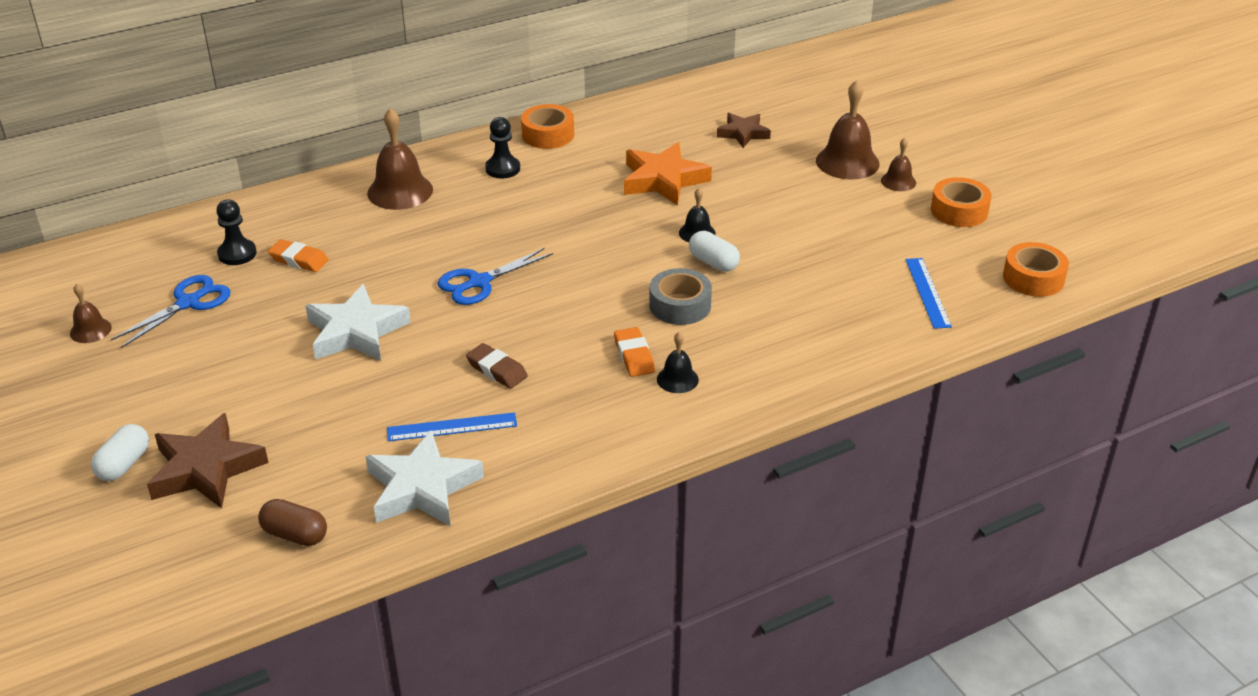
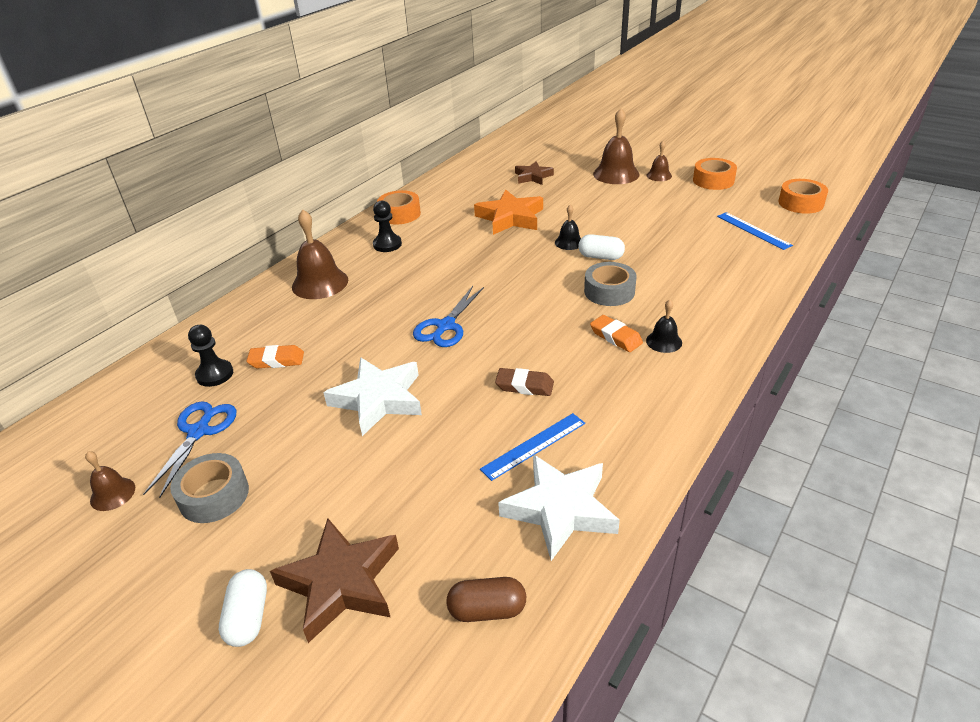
camera: 25 degrees left, 0 degrees up
none -> grey tape [170,453,249,523]

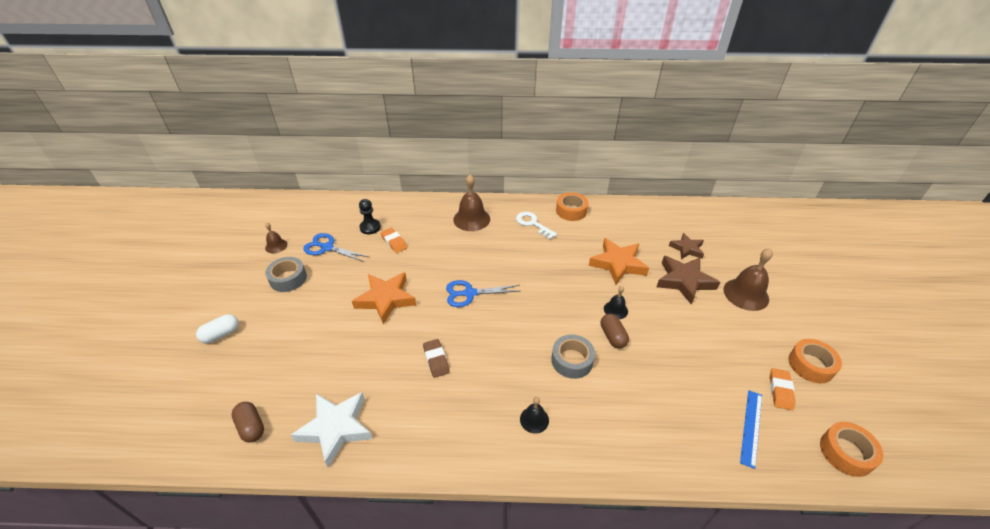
camera: 55 degrees right, 5 degrees up
blue scissors [143,401,236,498] -> blue scissors turned 135 degrees counterclockwise [303,233,369,262]
brown star [270,518,399,643] -> brown star moved to [657,256,720,305]
white star [323,357,422,436] -> orange star [352,272,416,325]
black pawn [373,200,402,252] -> white key [516,212,557,239]
blue ruler [480,413,585,481] -> none
white capsule [578,234,625,260] -> brown capsule [601,314,629,349]
orange eraser [590,315,643,352] -> orange eraser moved to [770,368,796,410]
brown bell [646,141,672,181] -> none

